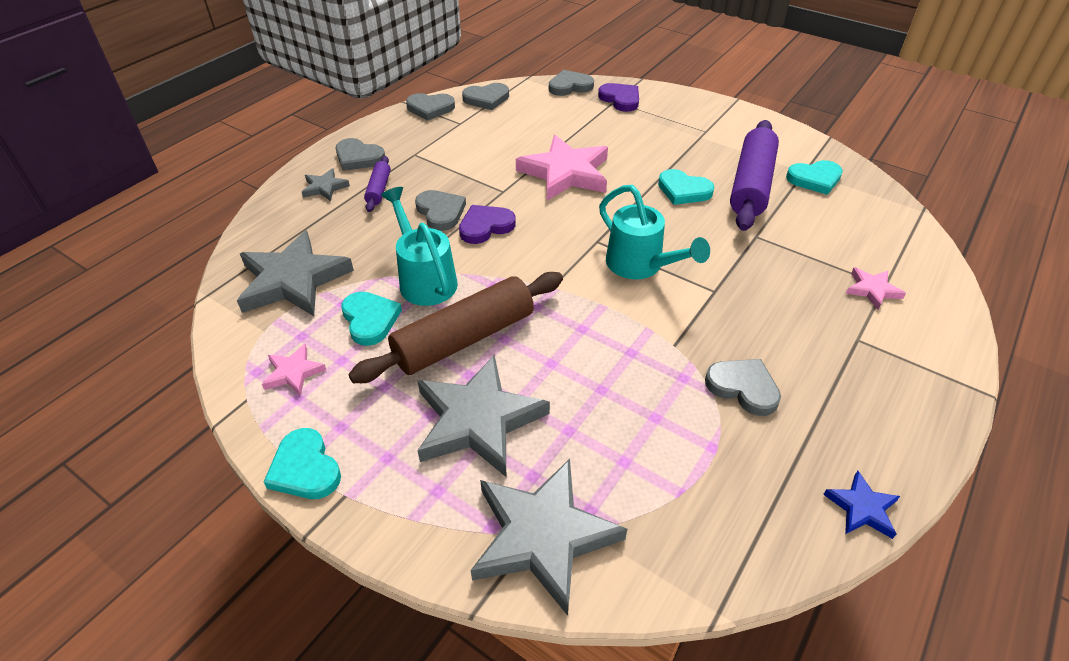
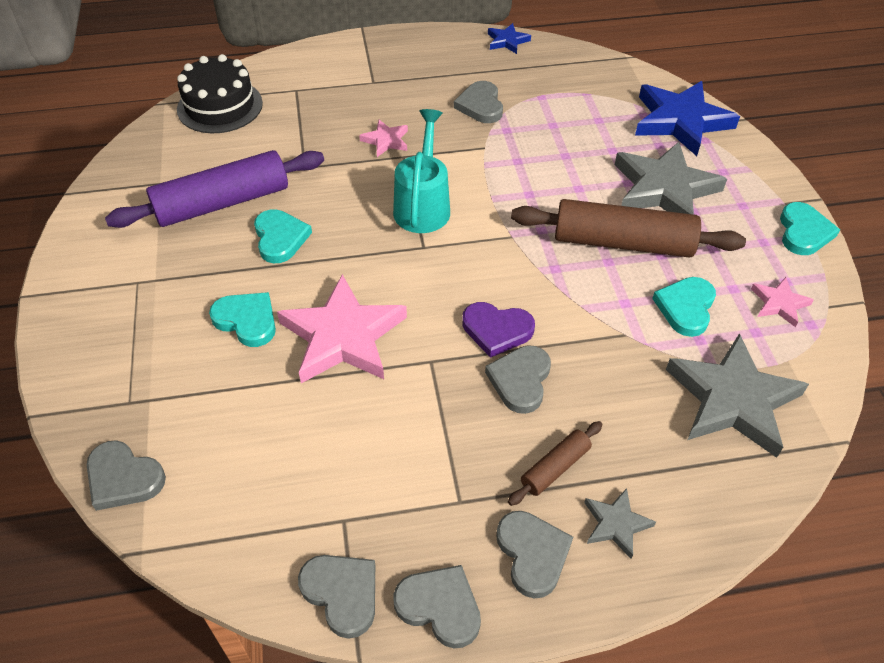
camera: 135 degrees left, 5 degrees up
purple rolling pin [364,156,391,212] -> brown rolling pin [508,421,603,506]
turquoise watering can [381,187,458,306] -> none
grey heart [462,83,509,110] -> grey heart moved to [393,565,481,648]
grey star [471,459,627,616] -> blue star [635,81,740,156]
purple heart [598,83,639,112] -> none
turquoise heart [786,160,843,195] -> turquoise heart moved to [209,292,276,347]
pink star [846,267,906,310] -> pink star moved to [359,120,408,157]
none -> black cake [177,54,263,133]

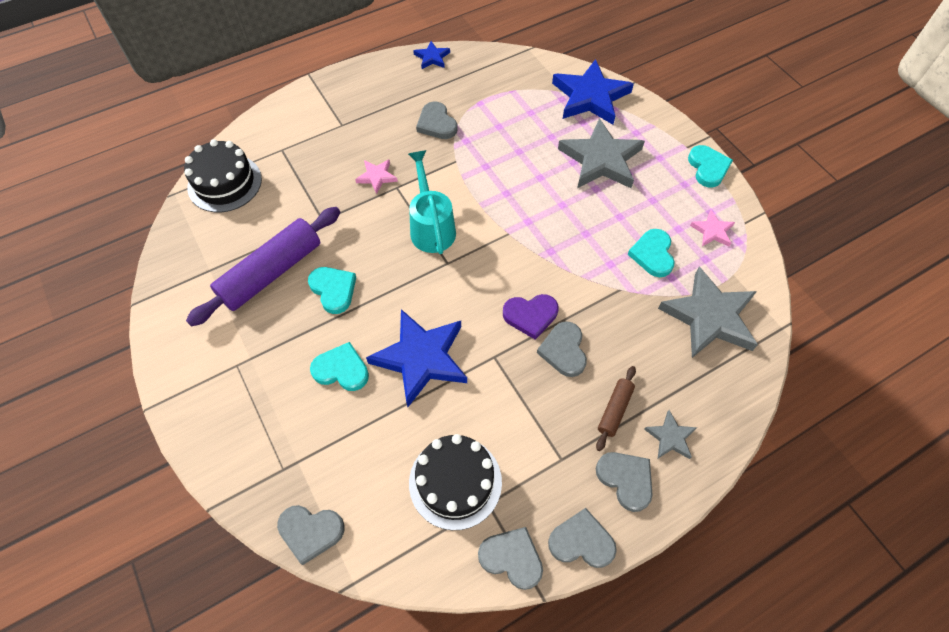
camera: 20 degrees left, 10 degrees up
pink star [277,274,407,383] -> blue star [366,309,467,407]
brown rolling pin [511,199,746,258] -> none
none -> black cake [409,434,502,530]

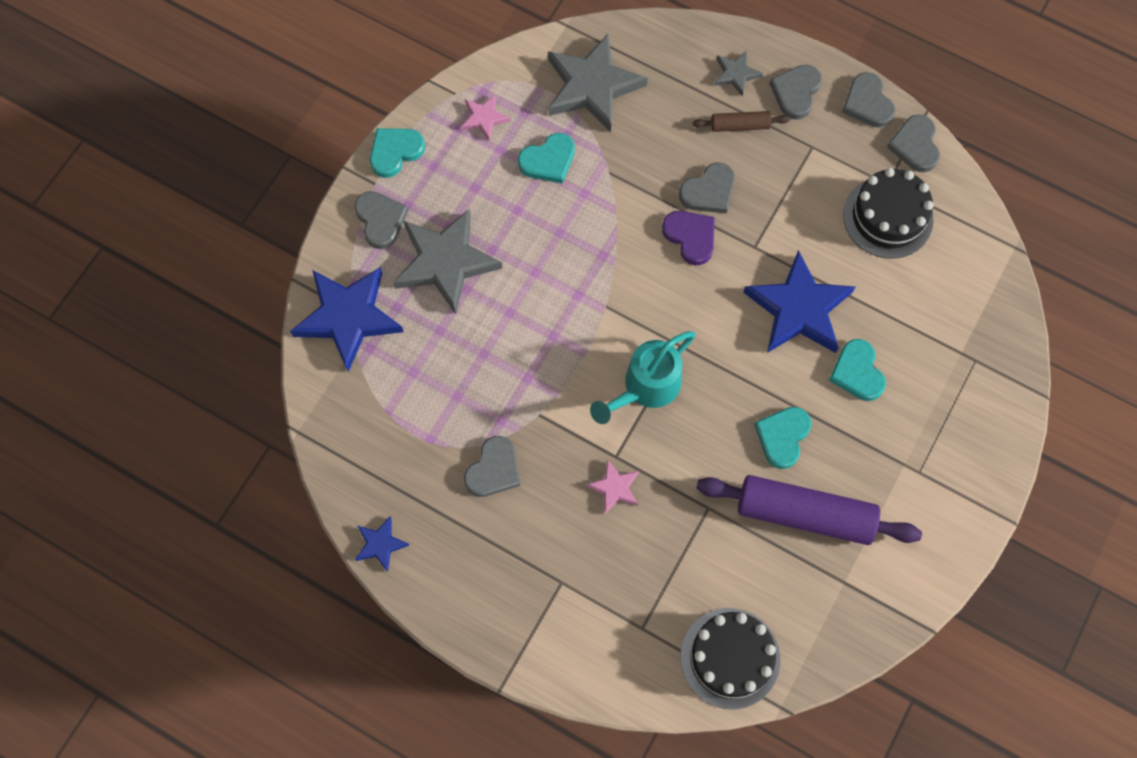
camera: 120 degrees left, 10 degrees up
grey heart [277,505,345,565] -> grey heart moved to [354,191,408,249]

